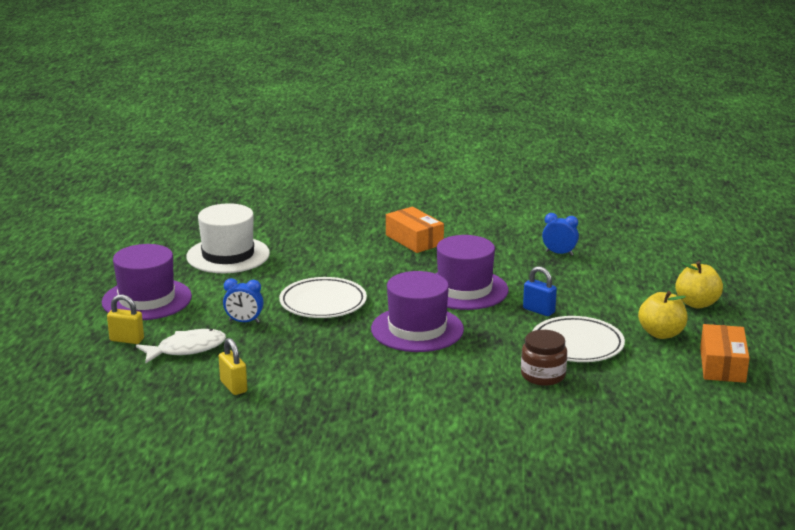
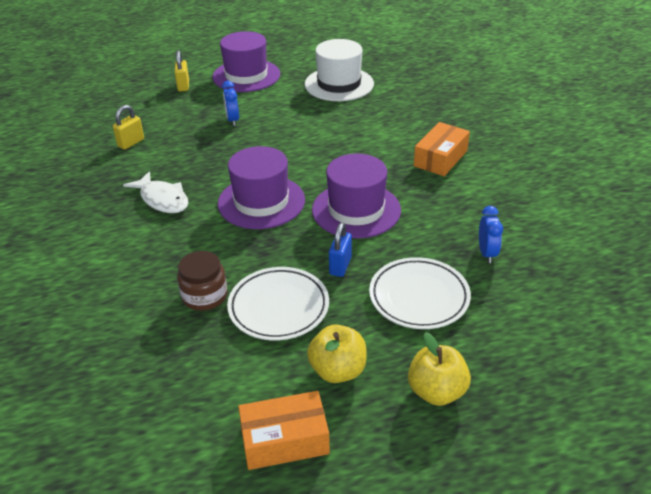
camera: 70 degrees right, 15 degrees up
white fish [136,329,226,364] -> white fish moved to [123,171,189,213]
white plate [279,277,367,318] -> white plate moved to [369,257,471,329]

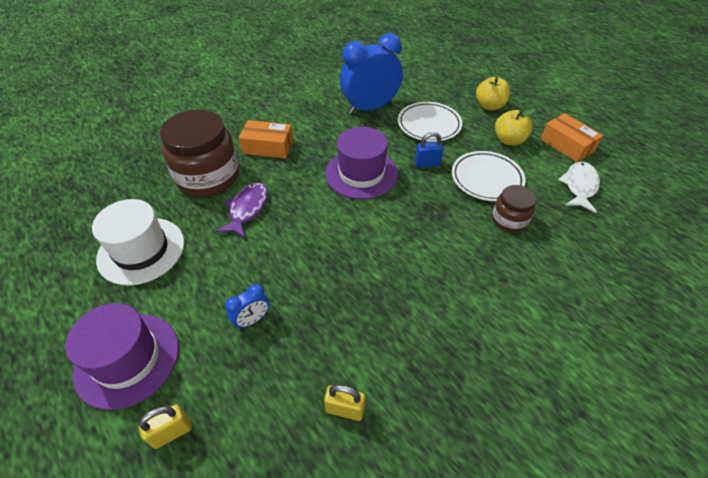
camera: 115 degrees left, 10 degrees up
white fish [123,171,189,213] -> white fish moved to [558,162,600,213]
purple hat [218,146,305,229] -> none
blue clock [479,206,503,263] -> blue clock [340,33,403,114], size x2.22
none -> brown jar [160,110,239,197]
none -> purple fish [216,182,268,238]

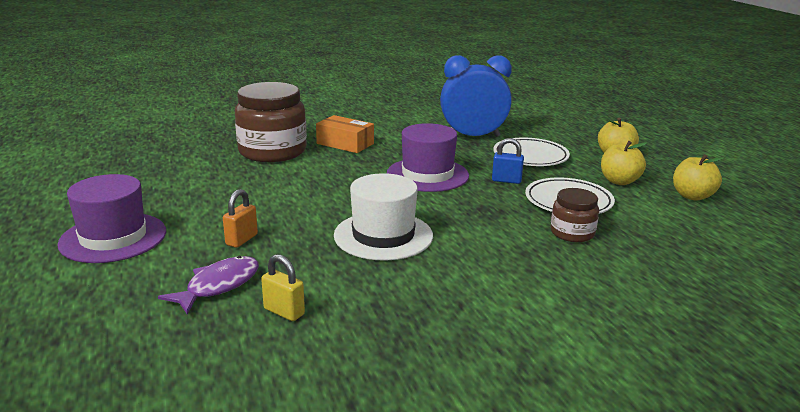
camera: 20 degrees right, 25 degrees down
white hat [92,199,184,286] -> white hat moved to [334,173,433,261]
yellow padlock [139,404,192,449] -> none
purple fish [216,182,268,238] -> purple fish moved to [158,256,259,314]
blue clock [225,284,270,329] -> orange padlock [223,189,258,248]
orange box [541,113,603,162] -> yellow apple [673,154,725,201]
white fish [558,162,600,213] -> none

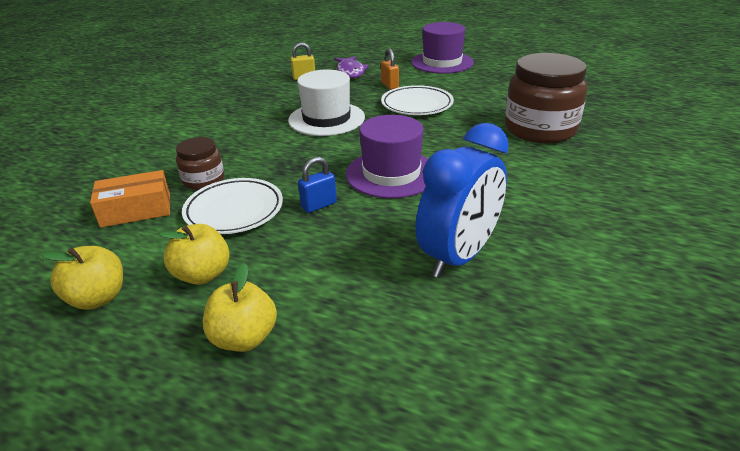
camera: 135 degrees right, 10 degrees up
orange box [316,115,374,153] -> orange box moved to [90,170,170,228]
white plate [493,138,570,166] -> white plate moved to [381,85,454,115]

